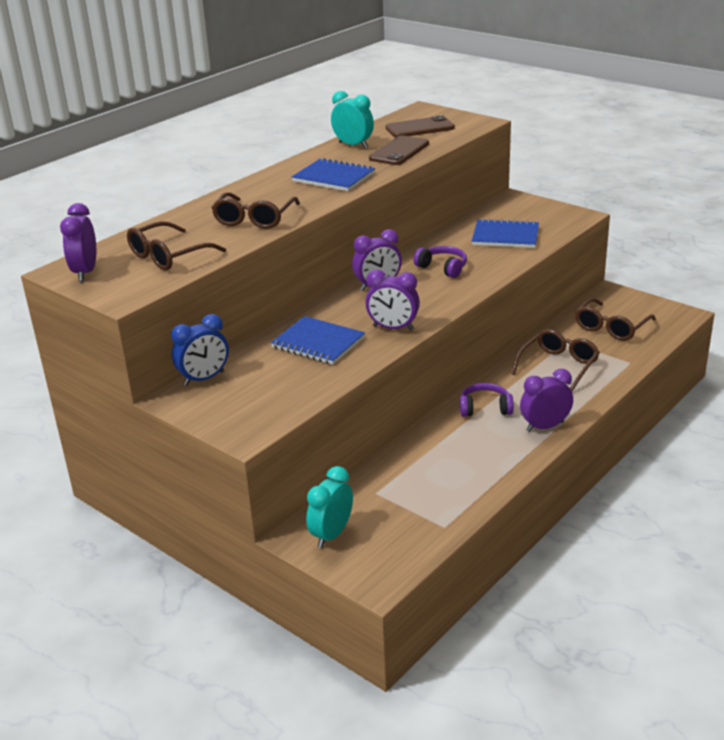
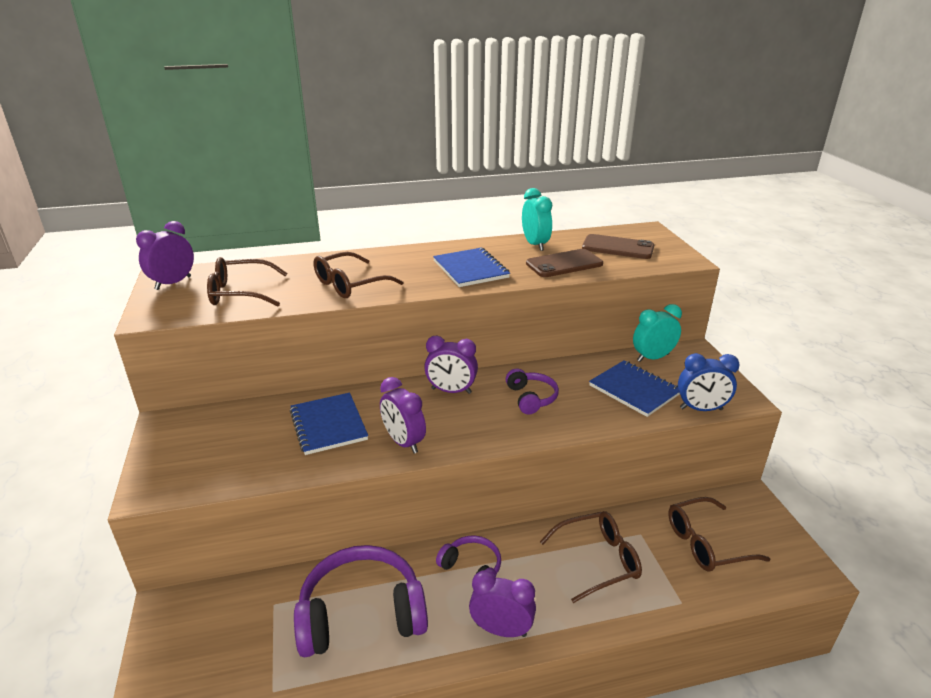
camera: 35 degrees right, 0 degrees up
blue clock [171,314,229,386] -> blue clock moved to [678,353,740,411]
turquoise clock [306,466,353,548] -> turquoise clock moved to [633,304,682,362]
none -> purple headphones [294,545,428,657]

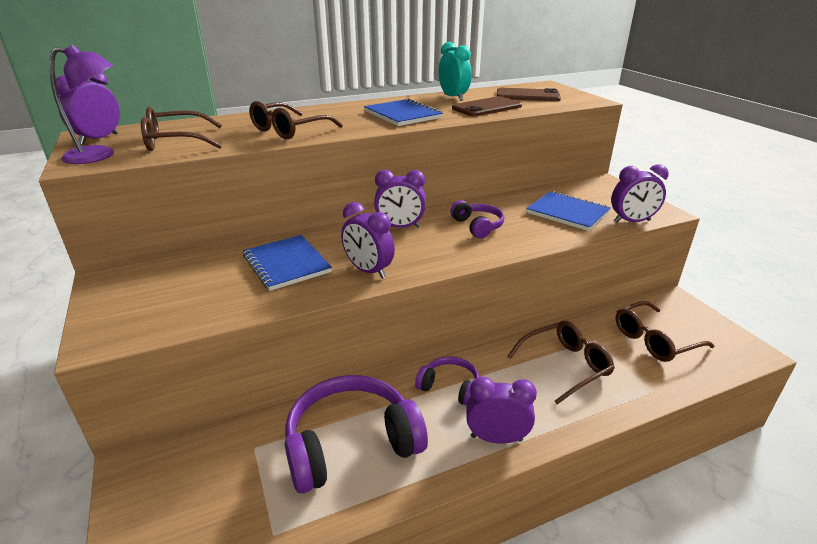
camera: 10 degrees left, 0 degrees up
turquoise clock [633,304,682,362] -> none
blue clock [678,353,740,411] -> purple clock [611,164,669,223]
none -> purple lamp [49,45,114,164]

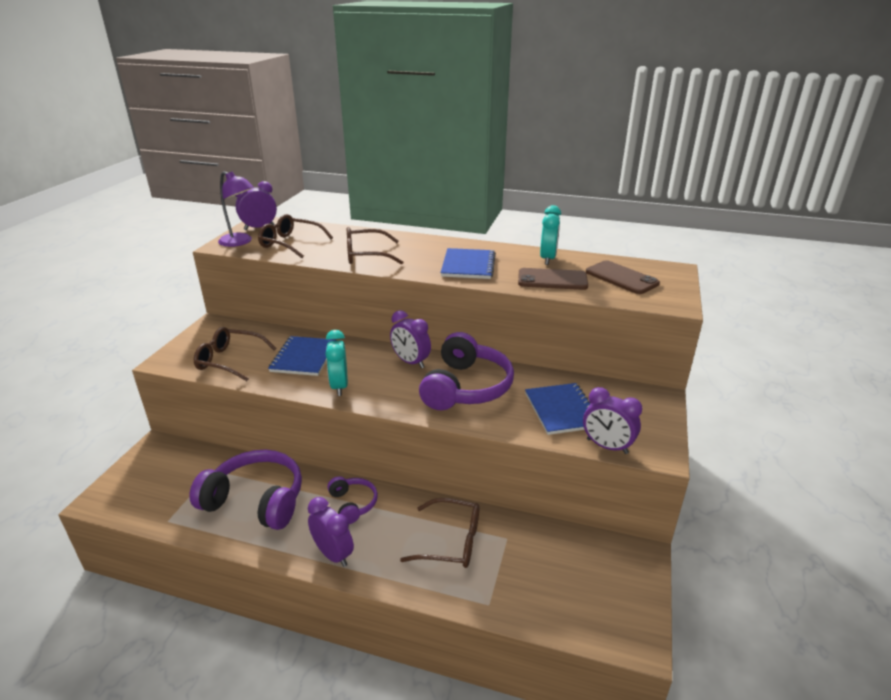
camera: 40 degrees right, 0 degrees up
purple clock [341,202,395,279] -> turquoise clock [325,330,348,396]
purple headphones [451,200,504,238] -> purple headphones [419,332,514,410], size x1.93
brown glasses [616,301,715,362] -> brown glasses moved to [194,327,276,381]

